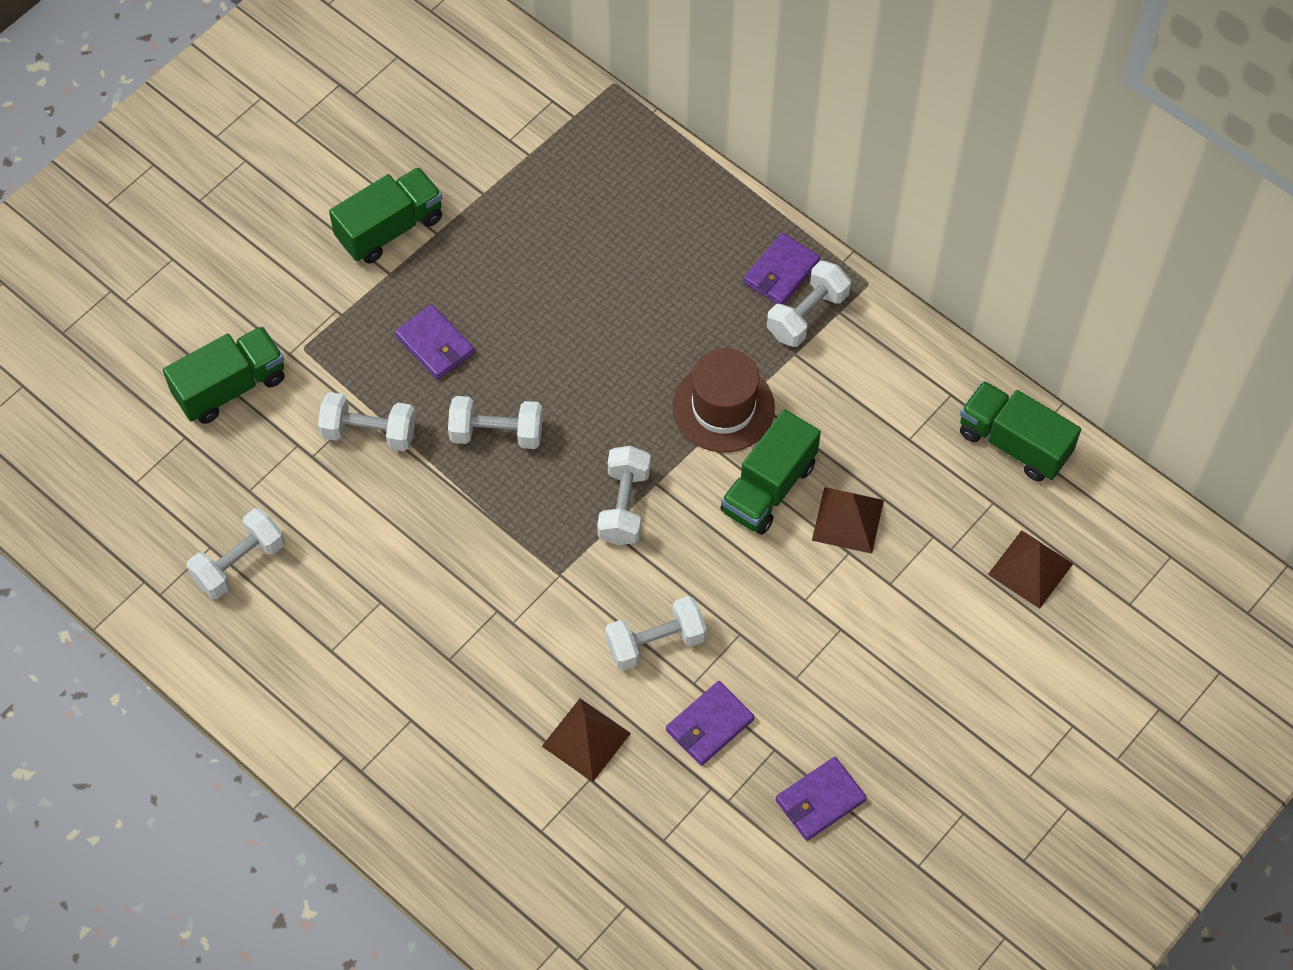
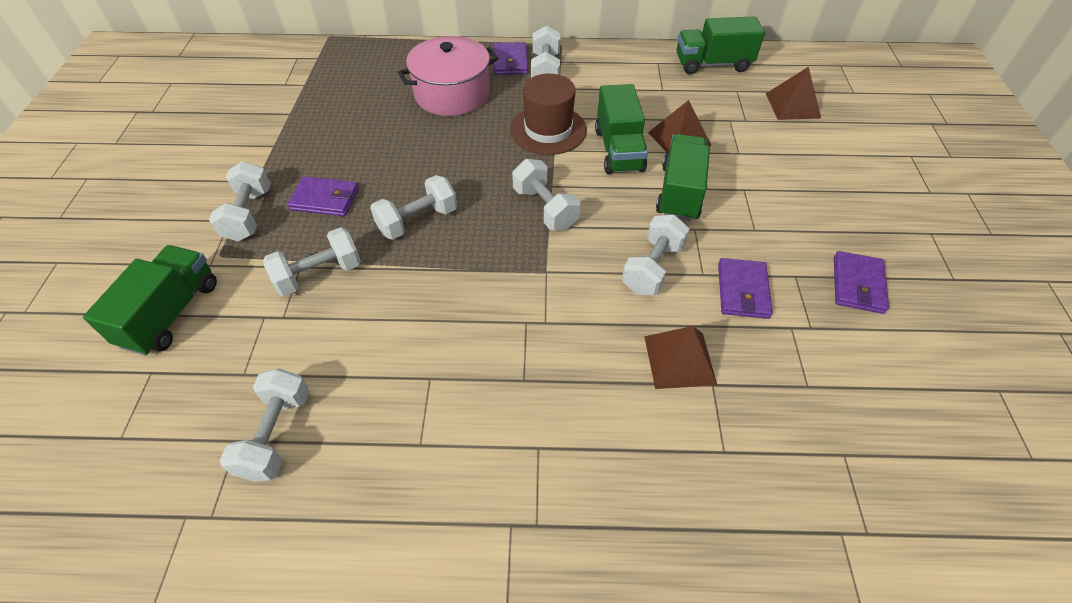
camera: 40 degrees left, 10 degrees down
green truck [329,167,443,264] -> green truck moved to [656,134,710,221]
none -> white dumbbell [209,161,271,241]
none -> pink pot [398,36,498,116]

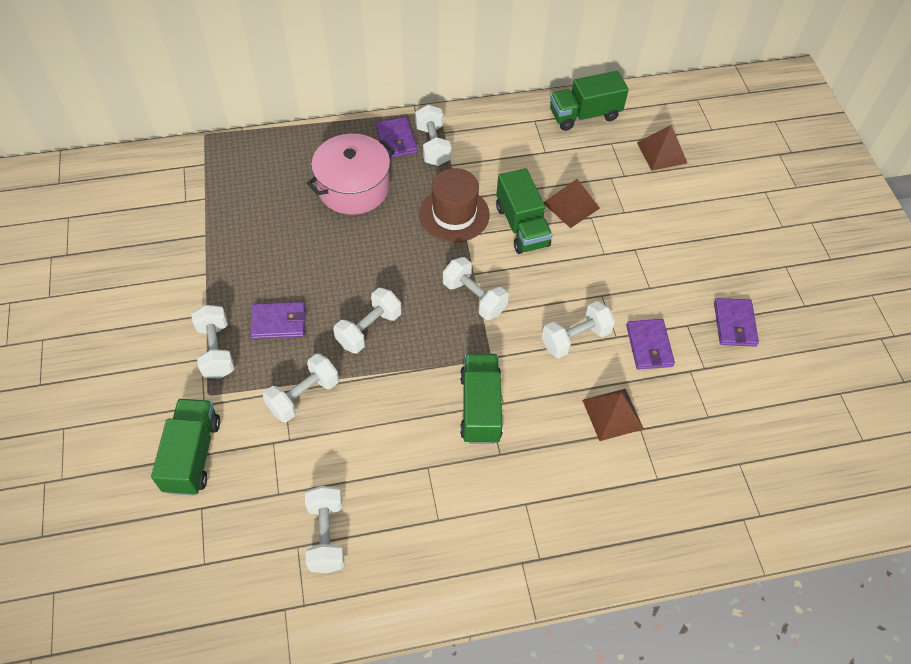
camera: 15 degrees left, 5 degrees up
white dumbbell [622,215,689,295] -> white dumbbell turned 45 degrees clockwise [542,301,615,358]
green truck [656,134,710,221] -> green truck moved to [460,353,503,444]

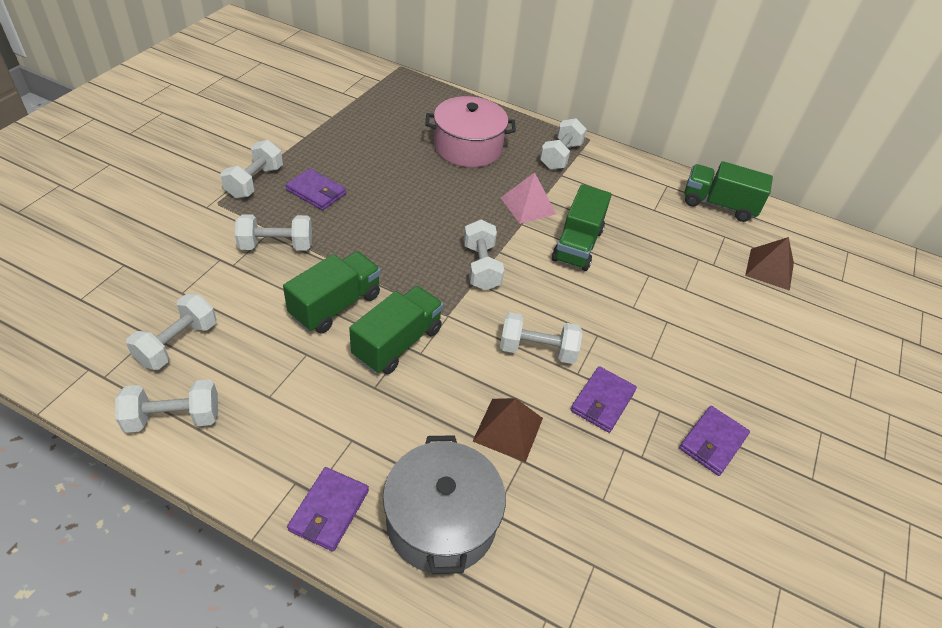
camera: 35 degrees right, 10 degrees down
green truck [151,399,220,496] -> green truck moved to [283,251,381,334]
white dumbbell [333,288,402,353] -> white dumbbell moved to [115,380,218,433]
purple wallet [376,117,418,158] -> purple wallet moved to [287,467,369,551]
brown hat [419,168,490,242] -> pink pyramid [501,172,556,224]
brown pyramid [543,179,600,228] -> none
none -> grey pot [383,435,506,574]

